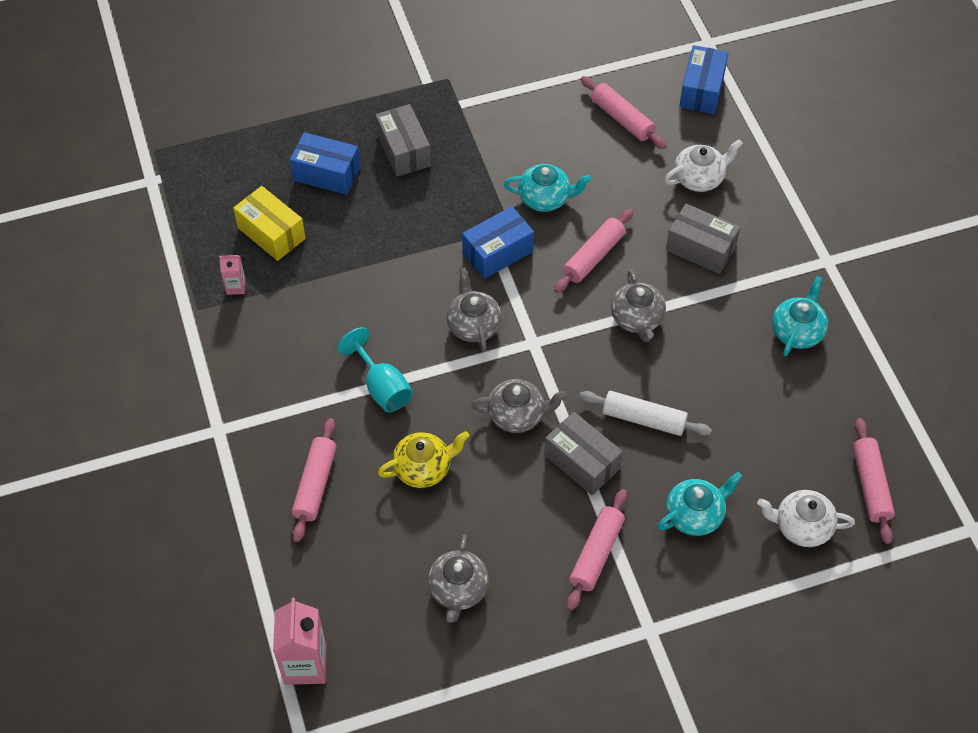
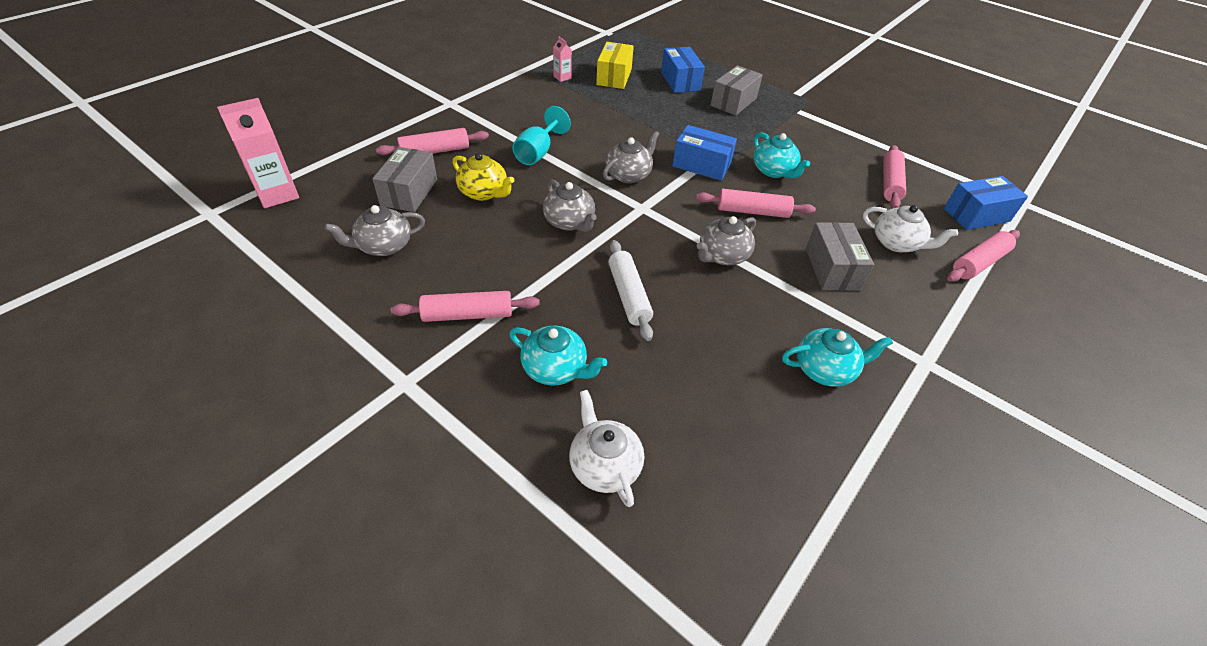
camera: 55 degrees right, 10 degrees down
grey box [544,412,623,495] -> grey box moved to [372,147,437,212]
pink rolling pin [853,418,895,544] -> pink rolling pin moved to [947,230,1020,282]

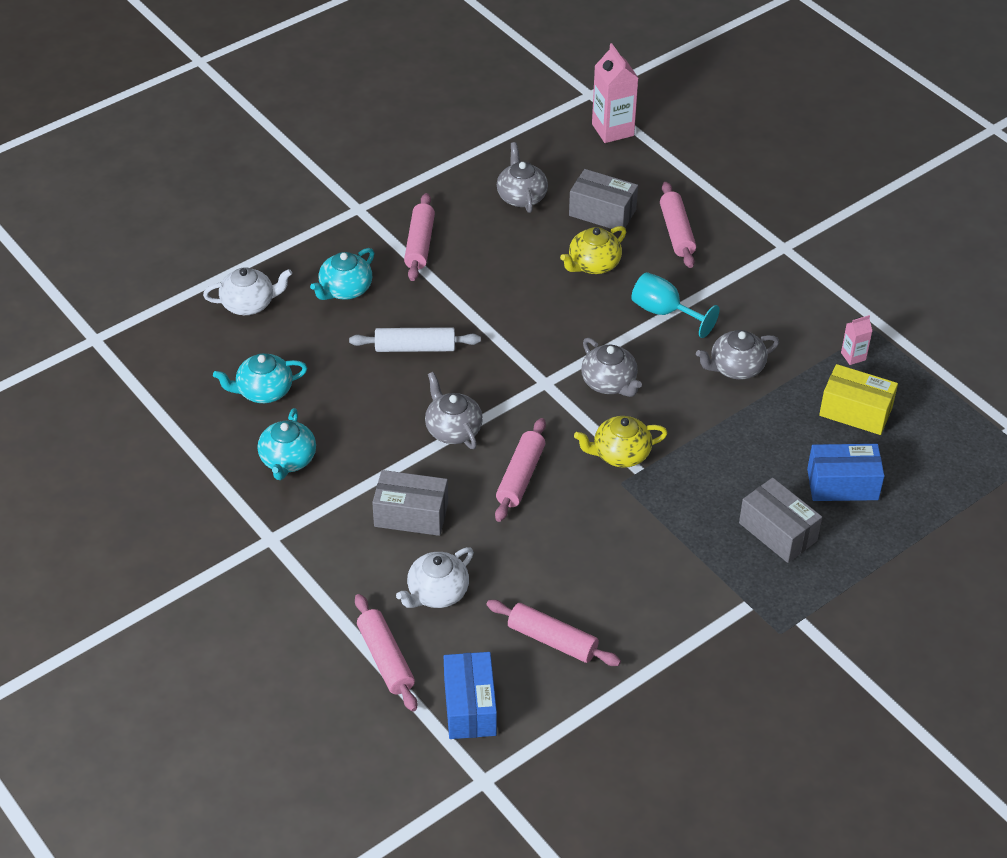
camera: 105 degrees right, 0 degrees up
grey teapot [543,179,597,232] -> grey teapot moved to [696,330,779,379]
blue box [672,125,737,181] -> yellow teapot [574,416,668,468]
turquoise teapot [753,132,810,178] -> turquoise teapot moved to [213,353,307,403]

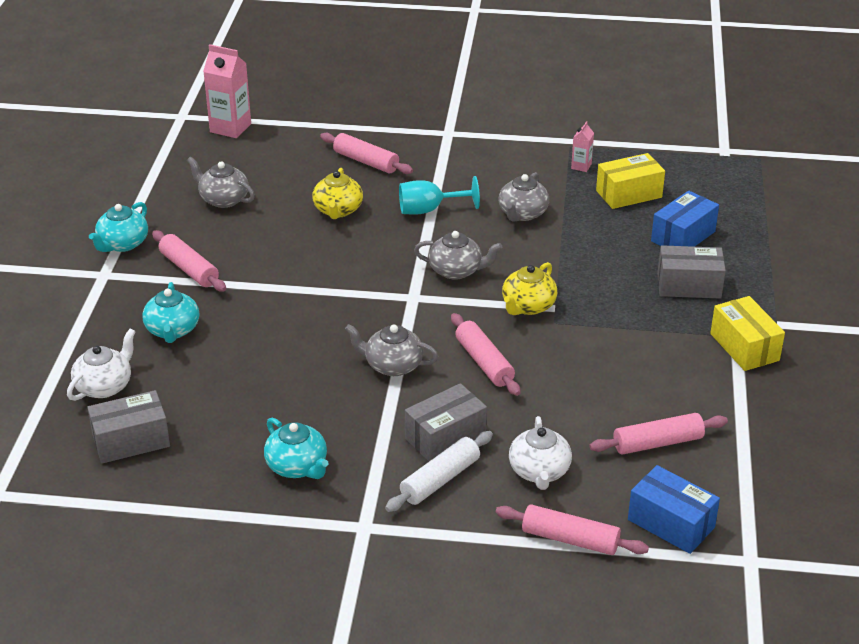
camera: 45 degrees left, 10 degrees down
turquoise teapot [213,353,307,403] -> turquoise teapot moved to [89,202,148,252]
white rolling pin [349,327,481,352] -> white rolling pin moved to [385,431,493,512]
grey box [569,169,638,232] -> grey box moved to [87,390,170,464]
none -> yellow box [710,296,785,371]

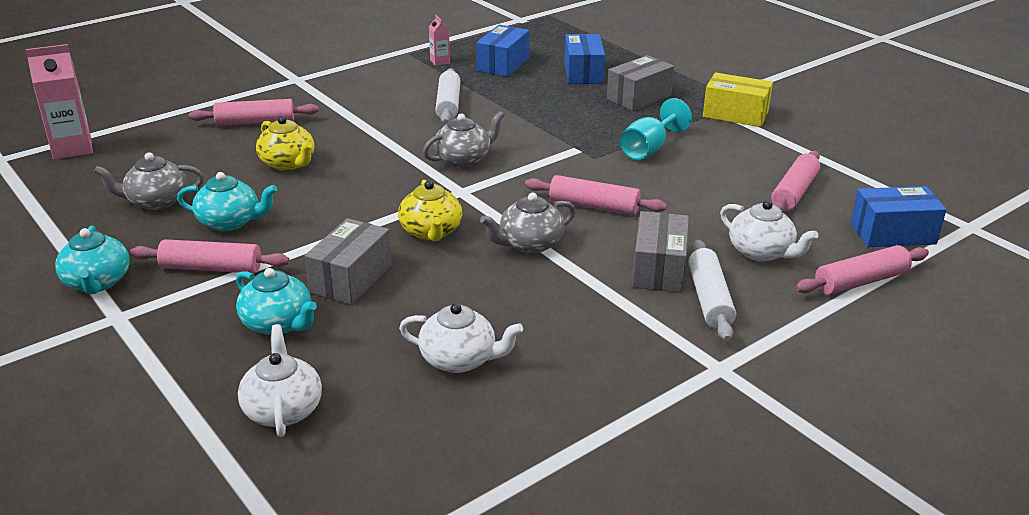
camera: 45 degrees left, 5 degrees down
grey box [87,390,170,464] -> grey box moved to [305,218,392,305]
turquoise teapot [264,418,328,479] -> turquoise teapot moved to [177,172,277,231]
turquoise goblet [399,176,480,215] -> turquoise goblet moved to [620,98,692,160]
grey teapot [499,172,549,222] -> white rolling pin [435,68,461,124]
yellow teapot [502,262,557,315] -> yellow teapot moved to [398,180,462,241]
yellow box [596,153,665,209] -> blue box [476,25,530,77]
none -> white teapot [399,303,523,373]

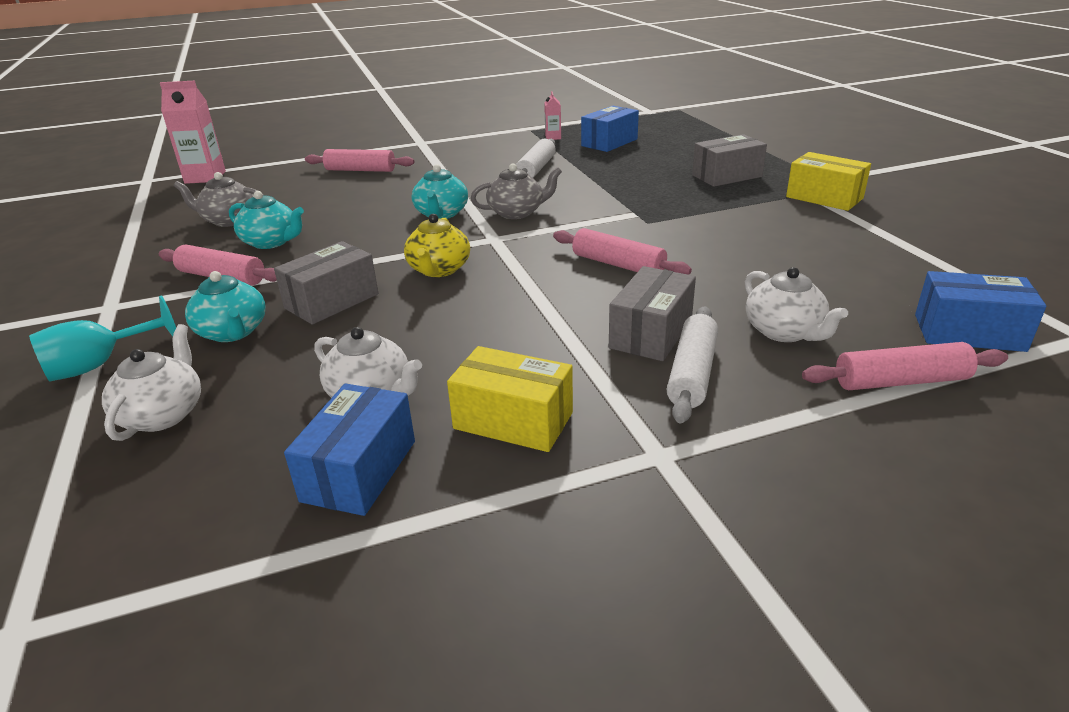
camera: 20 degrees right, 0 degrees up
turquoise teapot [55,226,130,295] -> turquoise teapot moved to [412,164,468,219]
yellow teapot [256,116,314,171] -> none
grey teapot [480,193,576,253] -> none
blue box [564,34,605,84] -> blue box moved to [284,384,415,516]
turquoise goblet [620,98,692,160] -> turquoise goblet moved to [29,295,176,382]
pink rolling pin [771,151,820,212] -> none
none -> yellow box [447,346,573,452]

